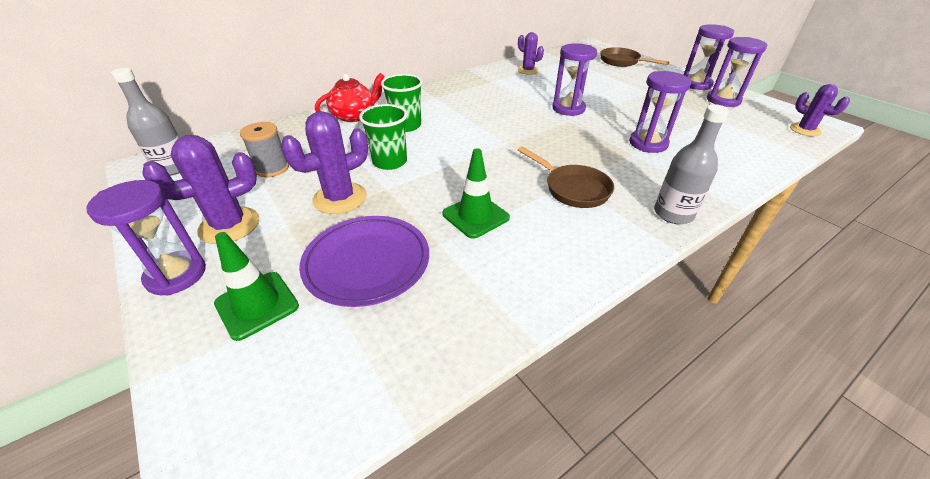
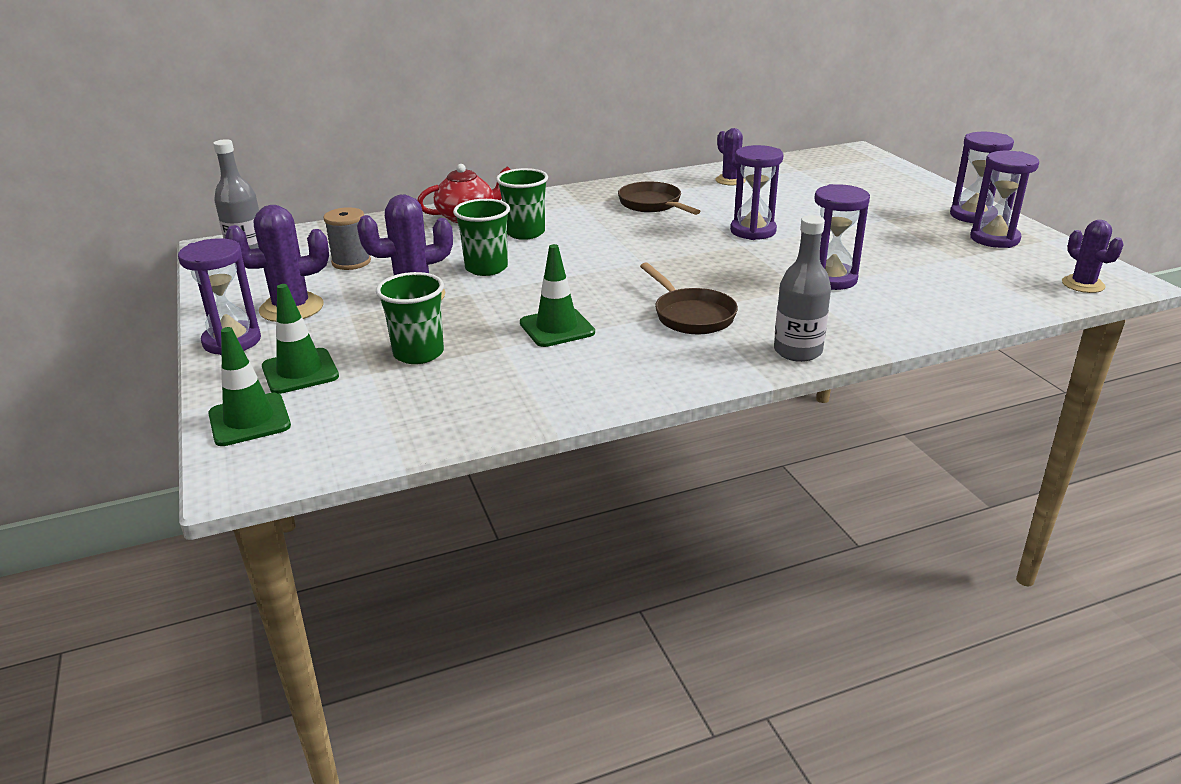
camera: 15 degrees right, 10 degrees down
purple plate [299,216,429,307] -> green cup [376,272,444,364]
brown pan [600,47,669,67] -> brown pan moved to [618,182,701,215]
none -> green traffic cone [208,327,291,446]

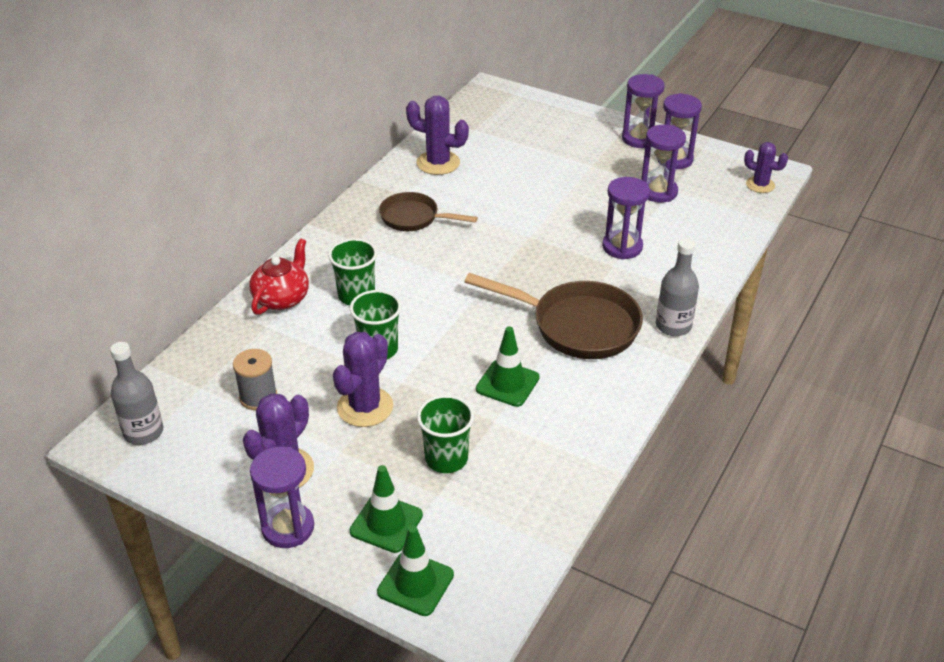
camera: 40 degrees left, 10 degrees up
brown pan [640,263,738,334] -> brown pan [464,273,643,359], size x1.62
purple cactus [716,128,746,186] -> purple cactus [406,96,469,175], size x1.56
purple hourglass [730,145,783,240] -> purple hourglass moved to [641,124,686,203]

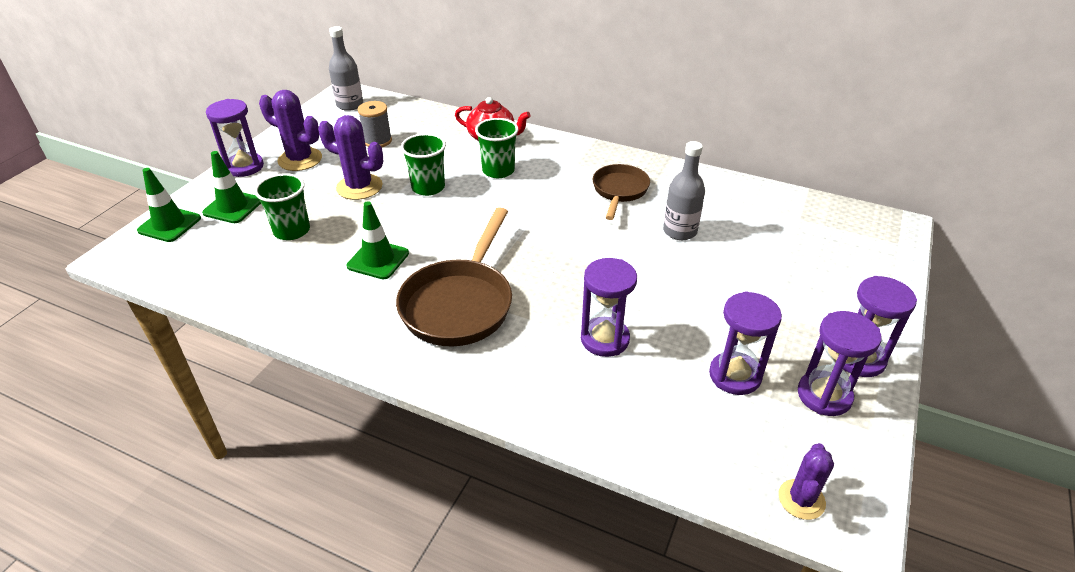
camera: 85 degrees right, 0 degrees up
purple cactus [406,96,469,175] -> none
grey bottle [656,238,699,336] -> grey bottle moved to [663,141,705,240]

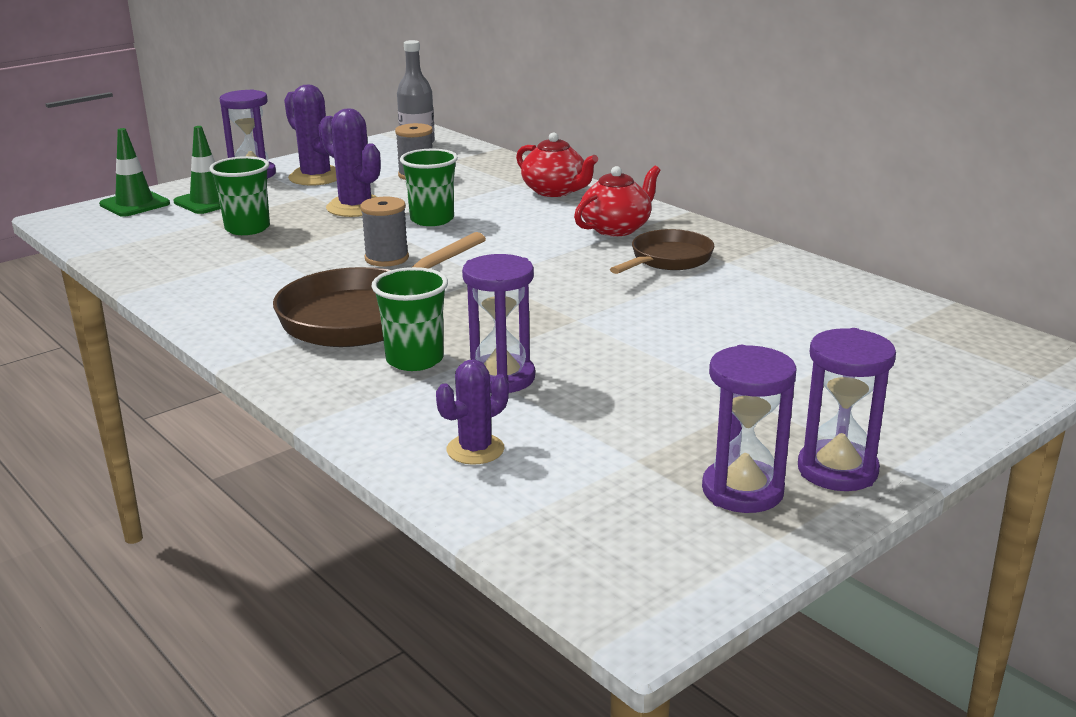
camera: 25 degrees right, 15 degrees down
green traffic cone [347,201,409,279] -> none
green cup [475,118,518,178] -> green cup moved to [371,267,448,371]
grey bottle [663,141,705,240] -> none
purple hourglass [709,291,782,395] -> none
purple cactus [778,443,834,520] -> purple cactus moved to [436,359,509,465]
none -> grey spool [360,197,409,267]
none -> red teapot [574,166,661,236]

